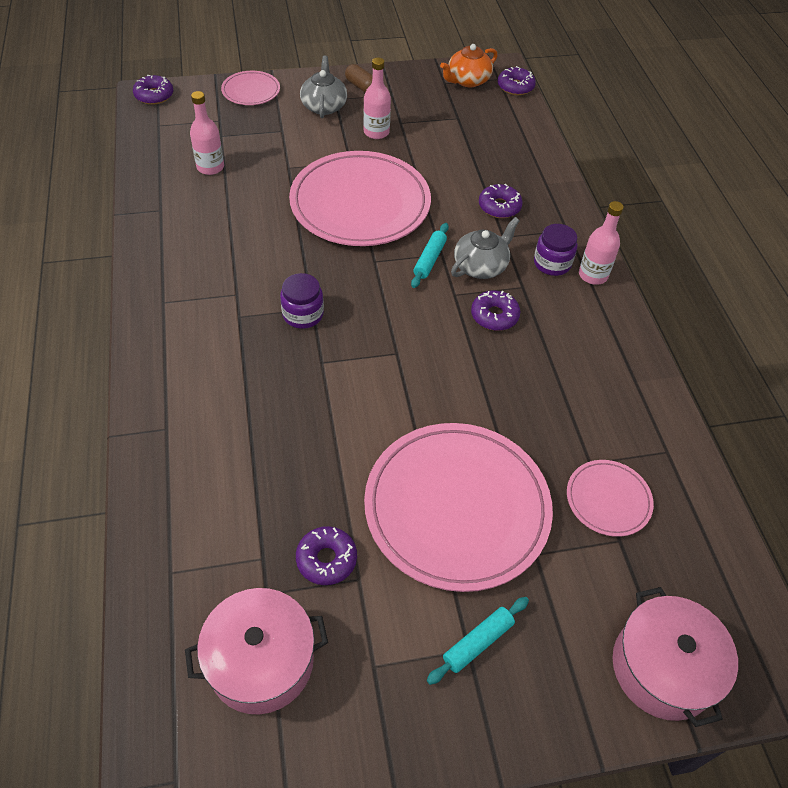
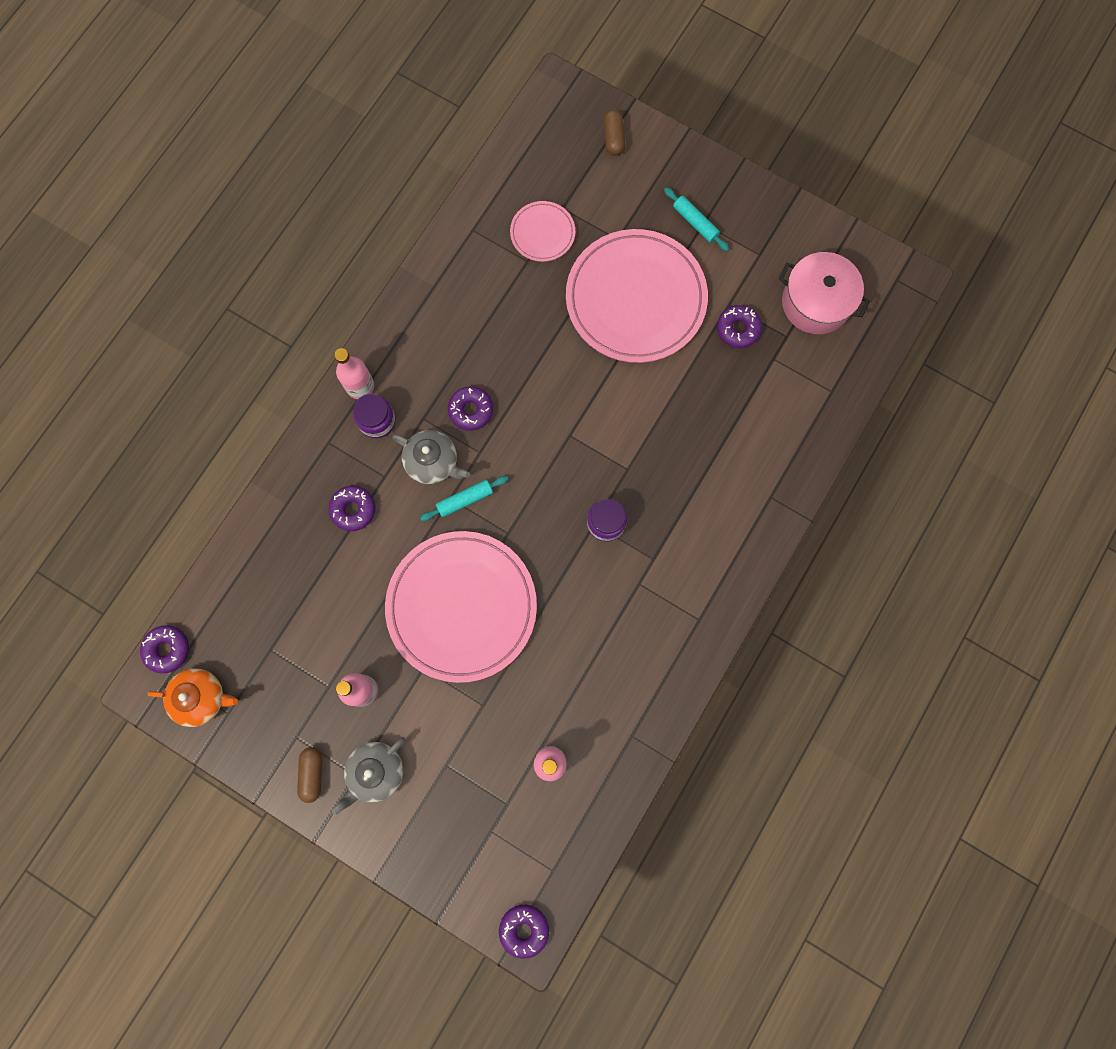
camera: 135 degrees left, 25 degrees up
pink plate [221,71,280,105] -> none
turquoise rolling pin [427,597,529,685] -> turquoise rolling pin turned 45 degrees clockwise [664,187,729,251]
grey teapot [451,217,520,279] -> grey teapot turned 150 degrees counterclockwise [392,430,470,484]
pink pot [612,587,738,727] -> brown capsule [603,110,625,156]

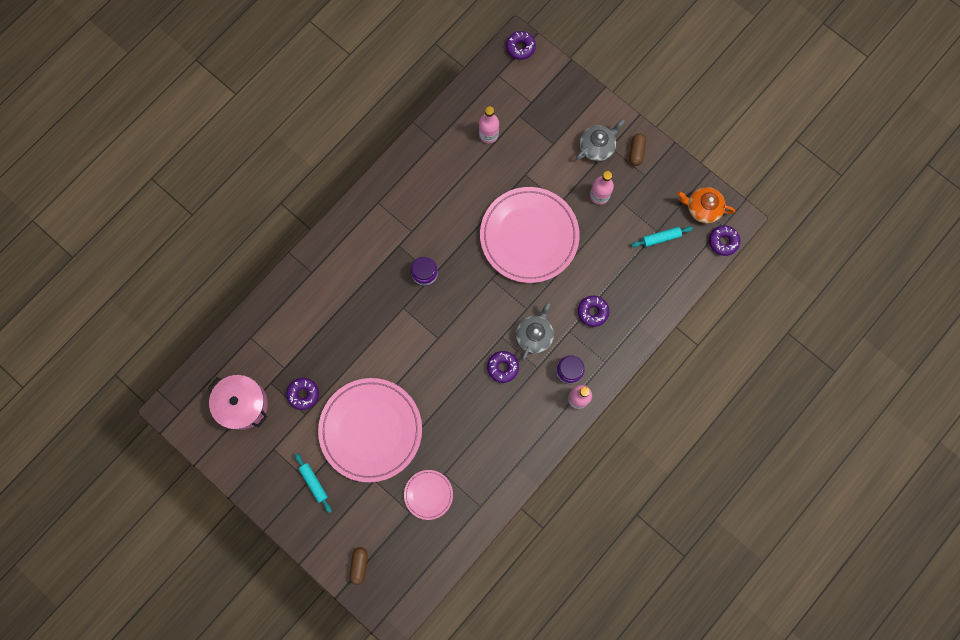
camera: 170 degrees left, 0 degrees up
grey teapot [392,430,470,484] -> grey teapot turned 75 degrees clockwise [516,302,554,361]
turquoise rolling pin [420,476,508,521] -> turquoise rolling pin moved to [631,226,693,247]

